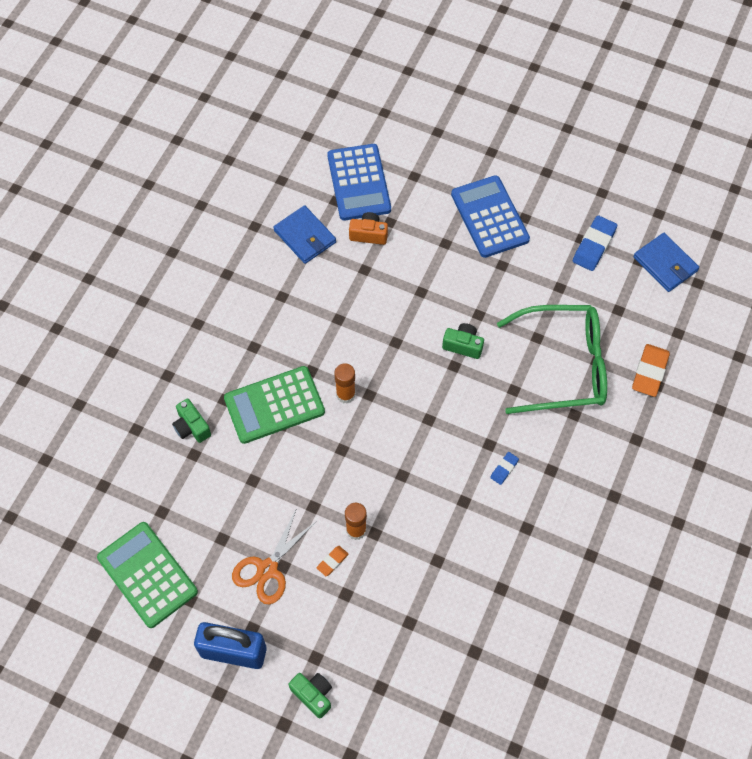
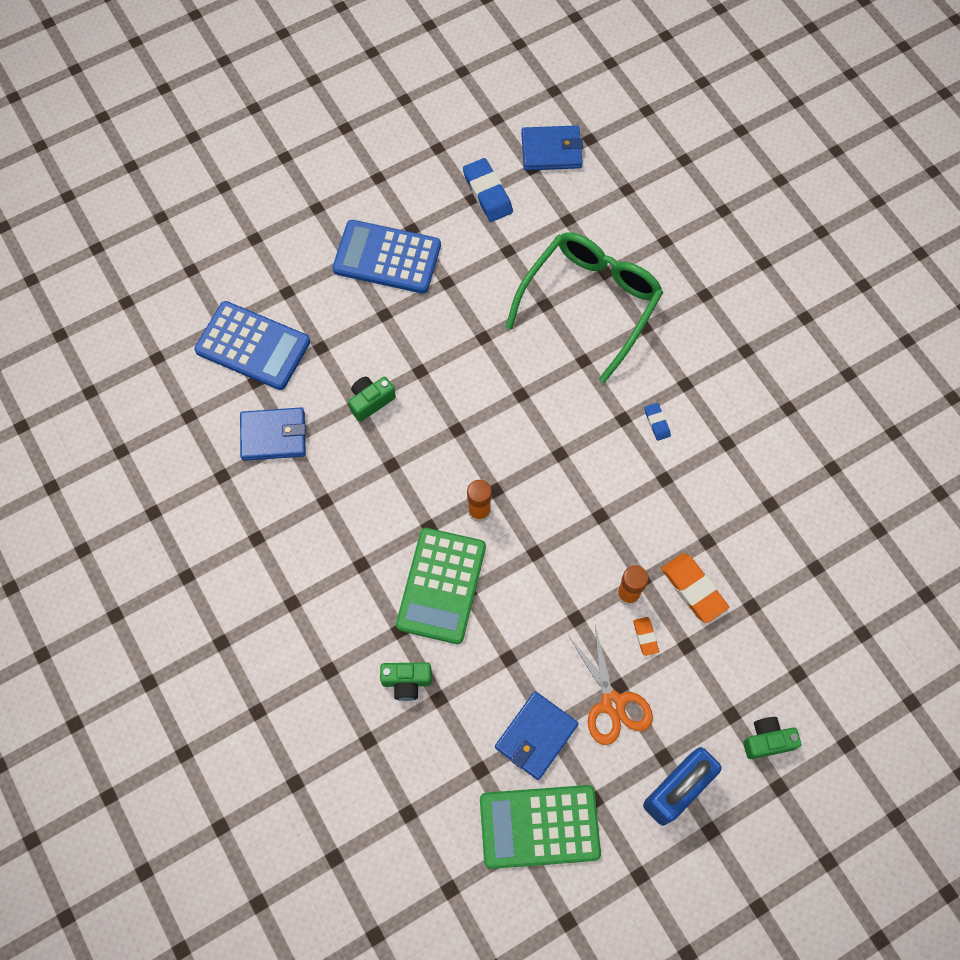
camera: 55 degrees left, 5 degrees up
orange camera [349,212,388,245] -> none
green camera [442,323,484,359] -> green camera moved to [348,377,396,422]
orange eraser [632,344,670,397] -> orange eraser moved to [661,553,729,623]
none -> blue wallet [495,691,579,780]

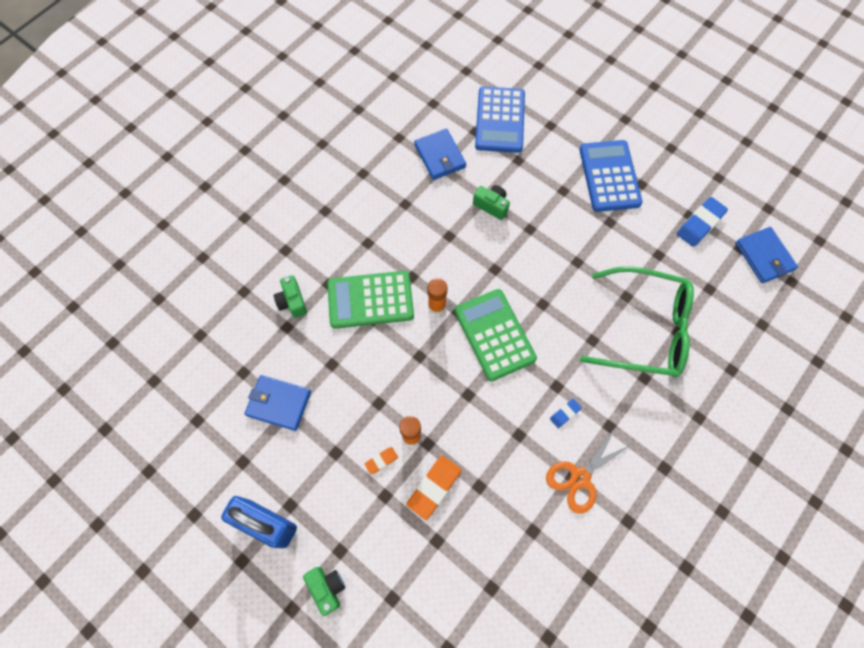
camera: 70 degrees right, 0 degrees up
green calculator [480,785,601,869] -> green calculator moved to [454,289,537,381]
orange scissors [569,626,653,745] -> orange scissors moved to [546,425,634,514]

